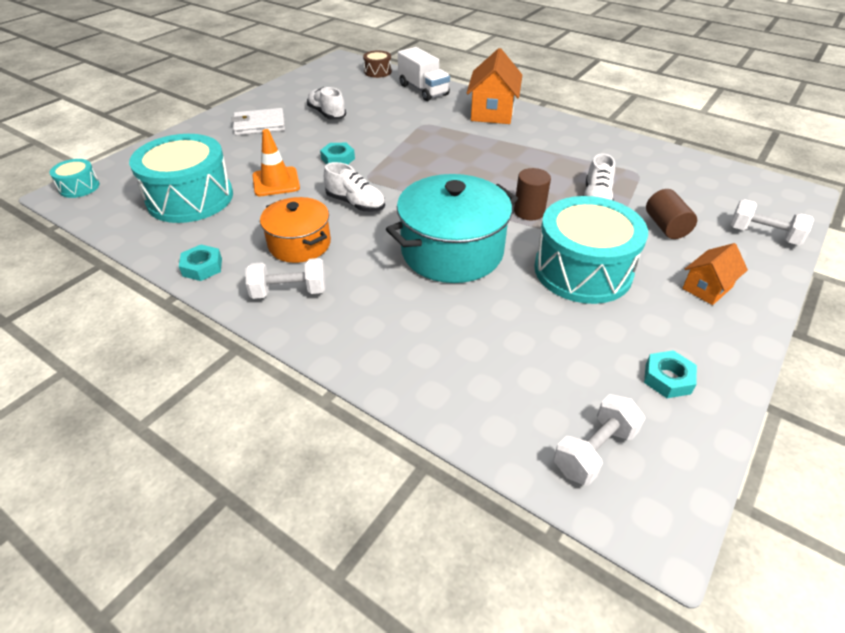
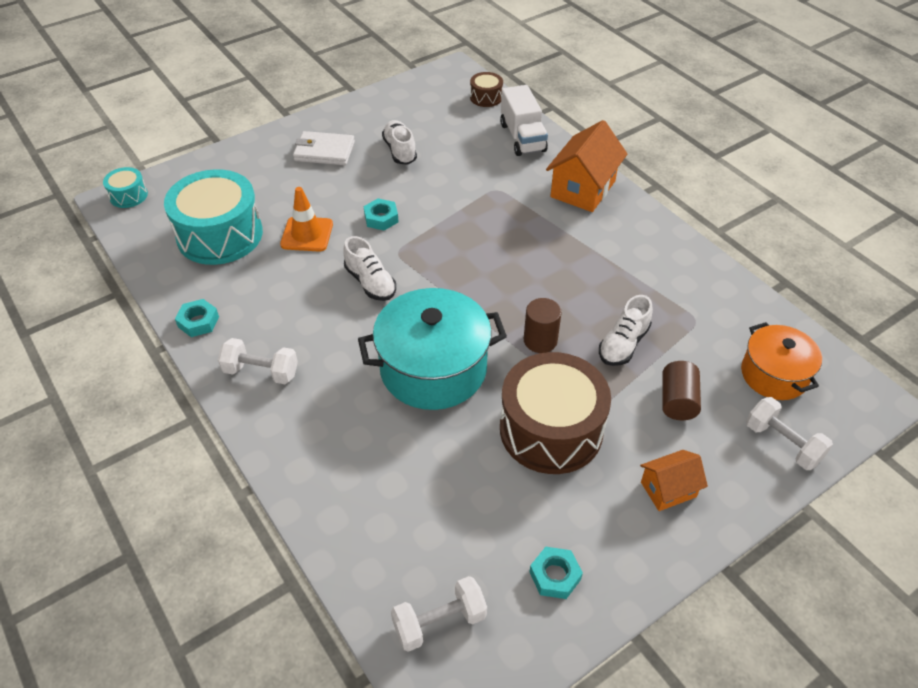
camera: 20 degrees right, 5 degrees up
orange pot [260,197,331,263] -> orange pot moved to [741,322,822,400]
turquoise drum [534,196,648,304] -> brown drum [500,352,611,474]

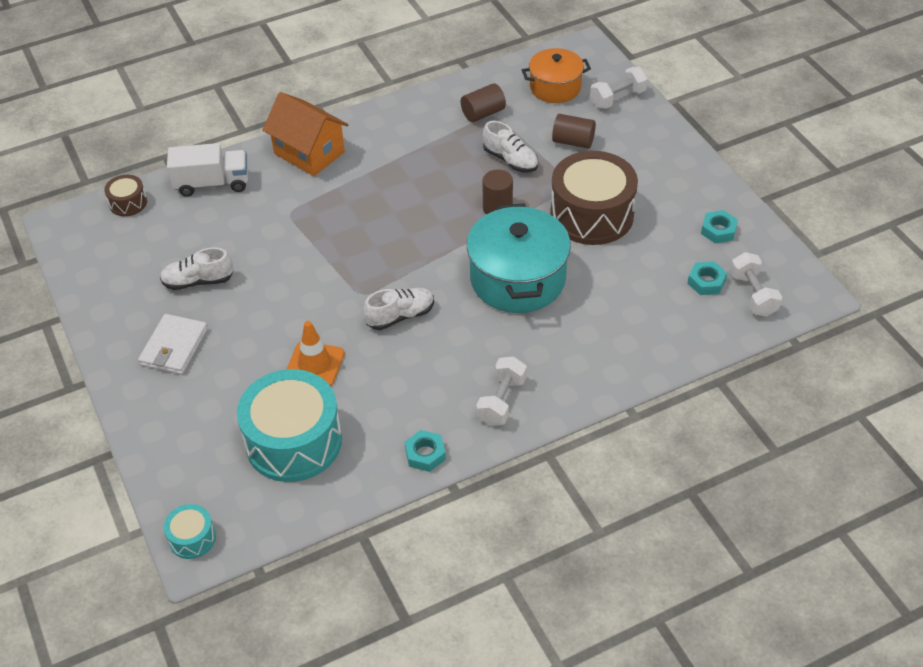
camera: 80 degrees left, 0 degrees up
turquoise nut [364,198,399,231] -> turquoise nut moved to [687,261,727,295]
orange house [640,450,708,511] -> none
none -> brown cylinder [461,83,506,122]

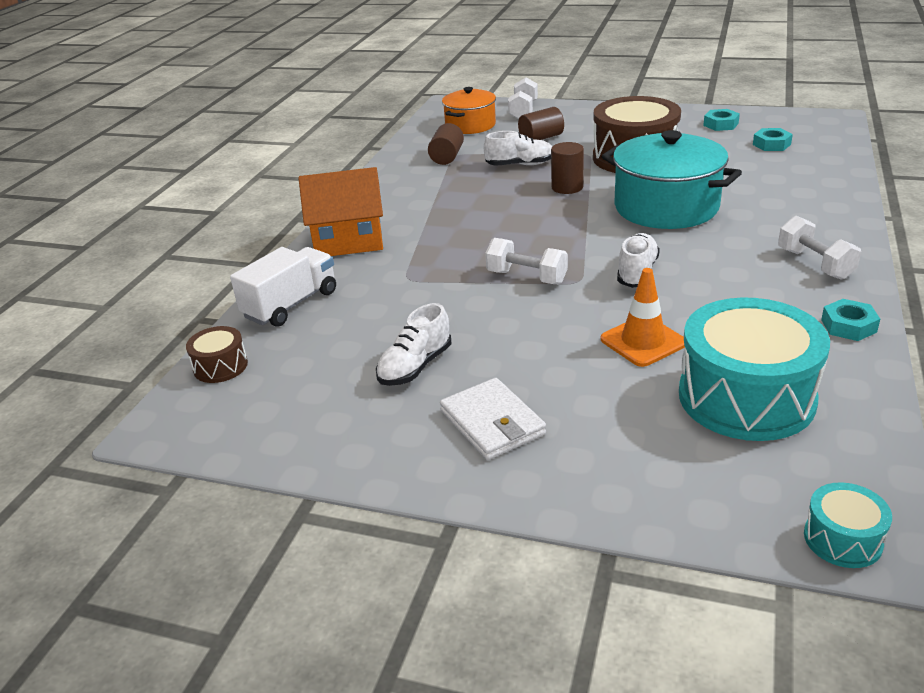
camera: 45 degrees left, 15 degrees down
white dumbbell [730,252,782,317] -> white dumbbell moved to [485,238,568,284]

